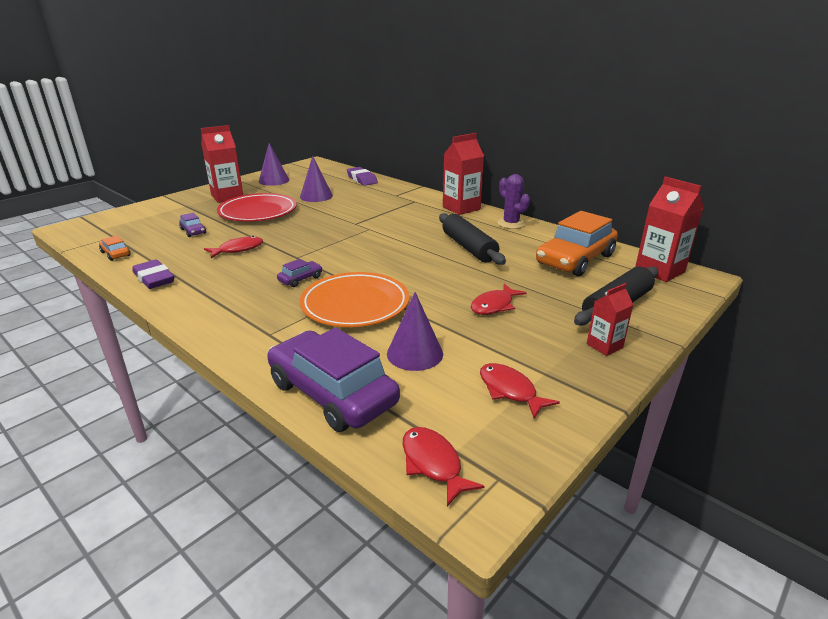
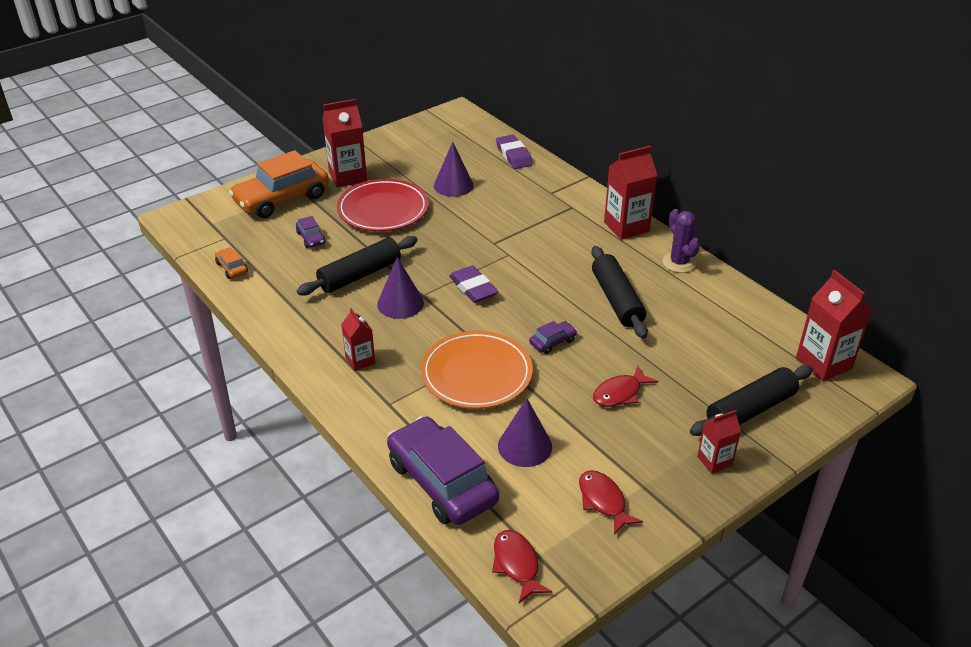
camera: 10 degrees right, 10 degrees up
purple eraser [133,260,174,289] -> purple eraser moved to [449,265,498,303]
red fish [204,236,263,258] -> black rolling pin [297,236,418,296]
purple cone [259,143,289,186] -> purple cone moved to [377,257,424,319]
purple car [277,259,322,287] -> purple car moved to [529,321,577,354]
orange car [536,211,618,276] -> orange car moved to [229,150,329,218]
none -> red carton [341,308,375,371]

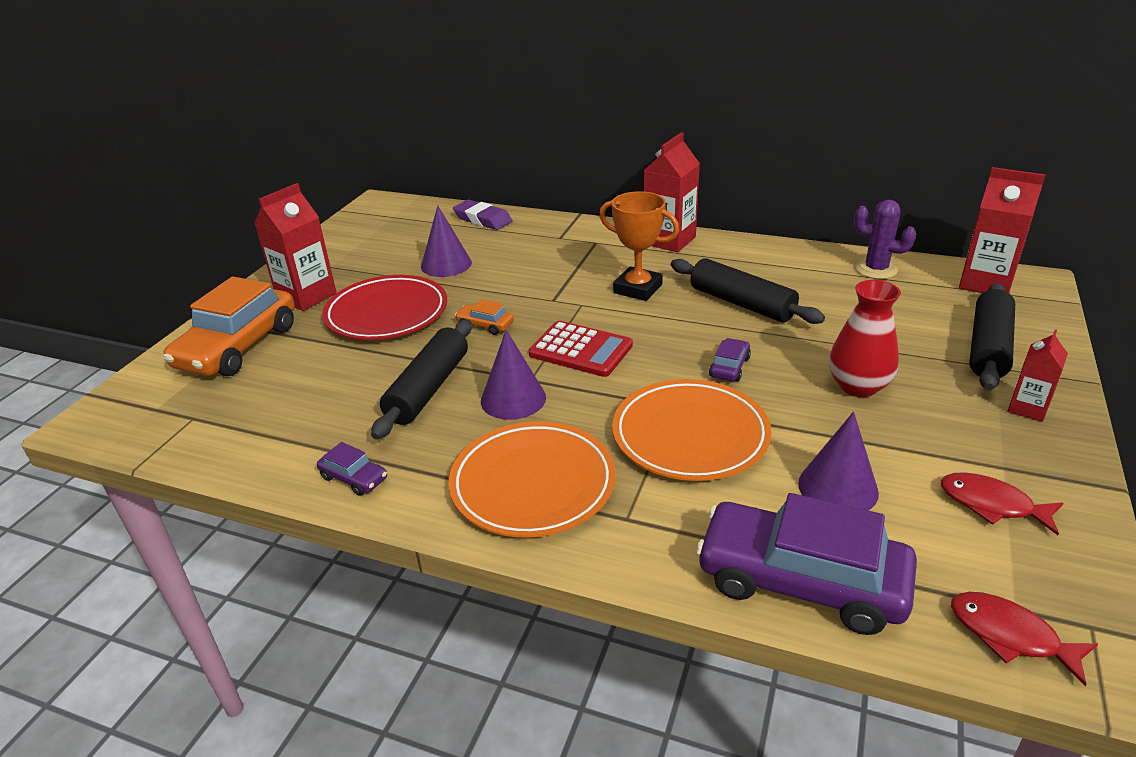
camera: 30 degrees left, 5 degrees down
orange car [215,248,248,279] -> orange car moved to [455,300,514,335]
purple car [296,216,326,248] -> purple car moved to [317,442,387,496]
red carton [341,308,375,371] -> orange plate [448,421,616,537]
purple eraser [449,265,498,303] -> red calculator [529,321,633,377]
red fish [593,366,658,407] -> red vase [829,280,901,397]
purple cactus [662,209,700,273] -> purple cactus moved to [854,200,916,279]
none -> orange trophy [599,191,679,301]

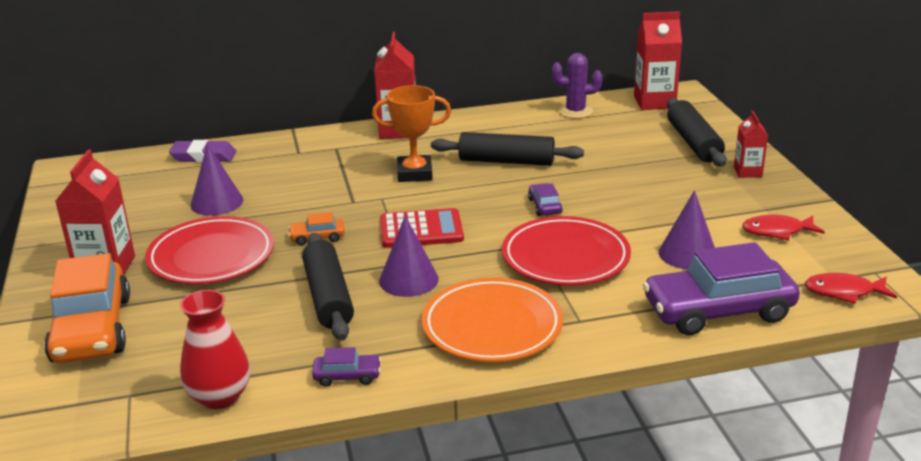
camera: 35 degrees left, 5 degrees down
orange plate [612,379,772,481] -> red plate [502,216,631,286]
red vase [829,280,901,397] -> red vase moved to [180,290,250,409]

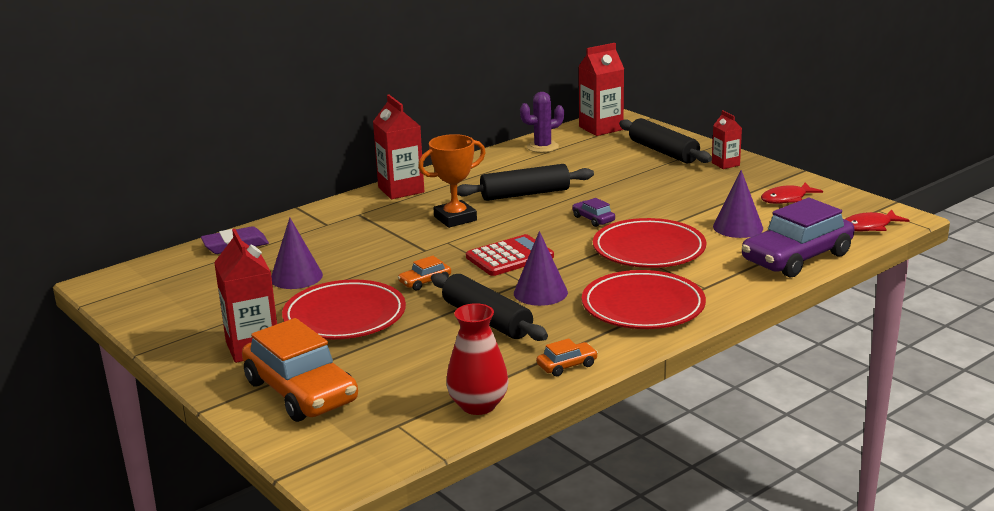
camera: 25 degrees left, 5 degrees down
purple car [312,347,381,387] -> orange car [537,338,598,376]
orange plate [422,278,563,362] -> red plate [582,270,706,329]

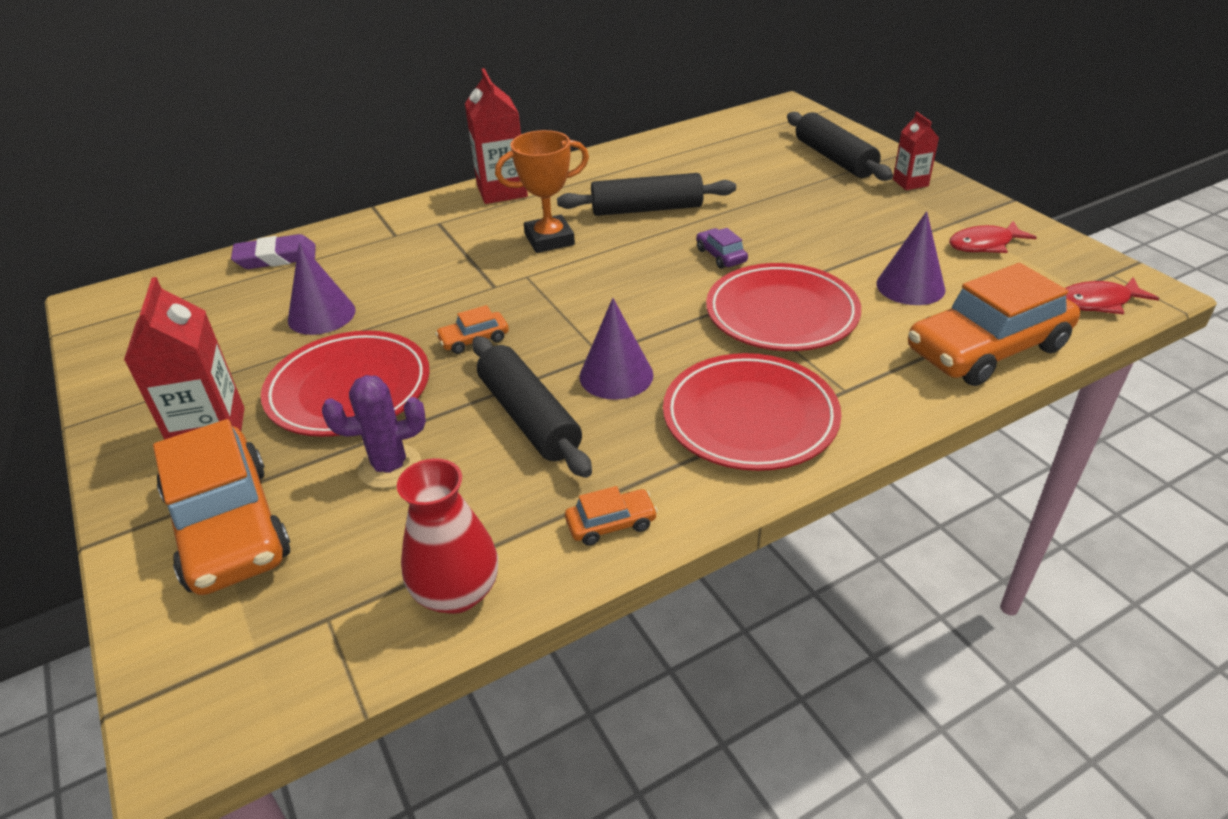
camera: 10 degrees right, 15 degrees up
red calculator [466,234,554,276] -> none
purple cactus [520,92,564,153] -> purple cactus moved to [322,375,426,489]
red carton [578,43,624,136] -> none
purple car [742,198,854,278] -> orange car [908,263,1080,386]

